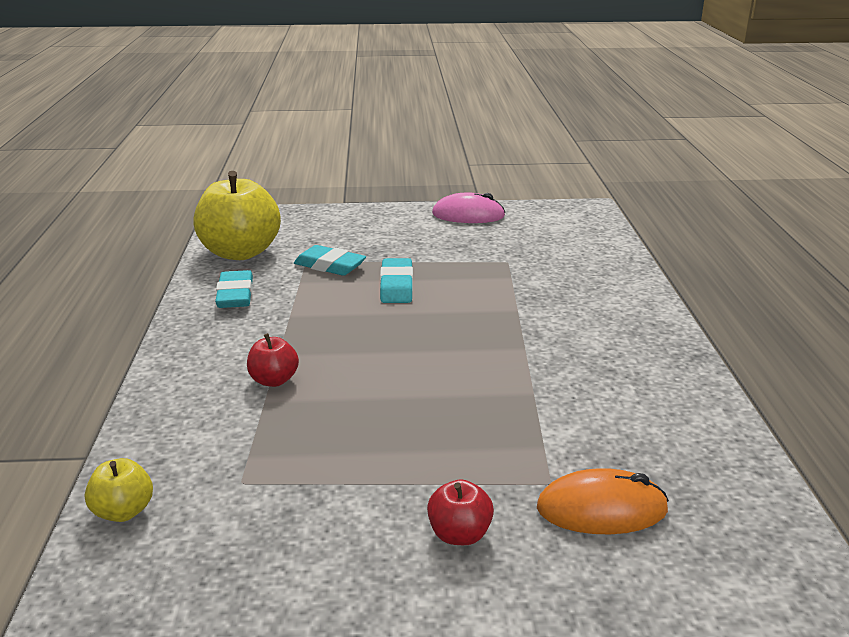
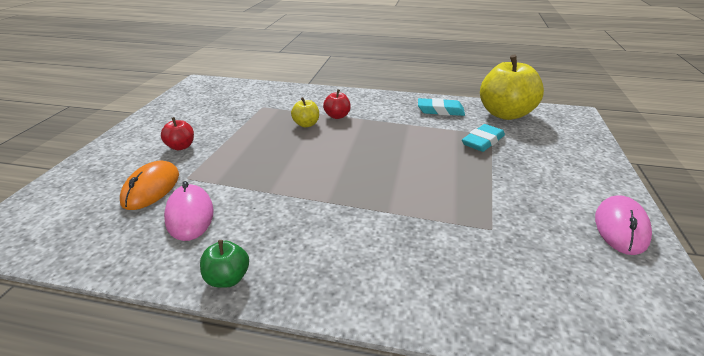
camera: 105 degrees right, 5 degrees up
yellow apple [85,458,153,522] -> yellow apple moved to [291,97,319,127]
turquoise eraser [380,258,413,303] -> none
none -> pink mouse [164,181,214,241]
none -> green apple [200,240,249,288]

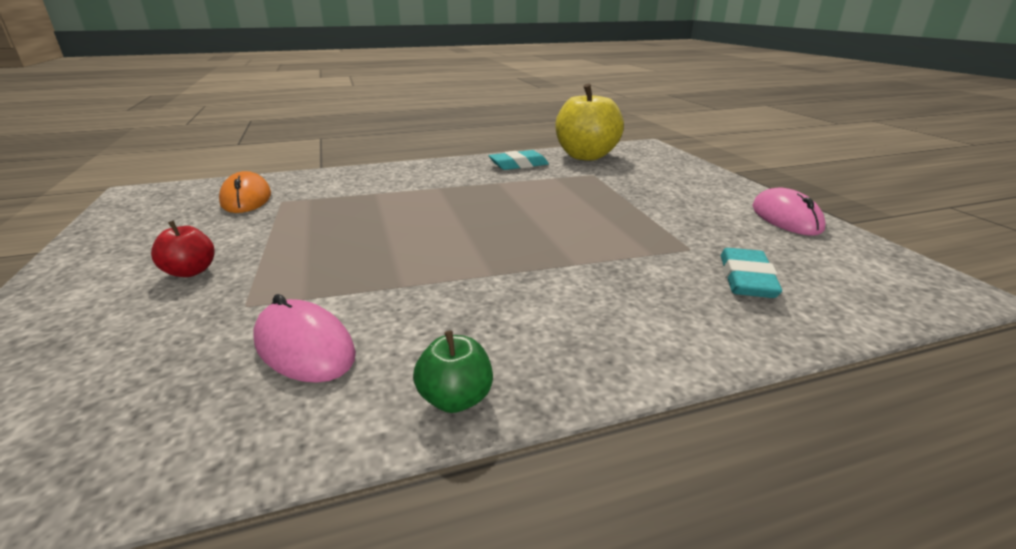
camera: 30 degrees left, 5 degrees down
orange mouse [120,161,179,210] -> orange mouse moved to [219,171,271,213]
yellow apple [291,97,319,127] -> none
red apple [323,89,351,119] -> none
turquoise eraser [462,124,505,152] -> turquoise eraser moved to [721,248,782,298]

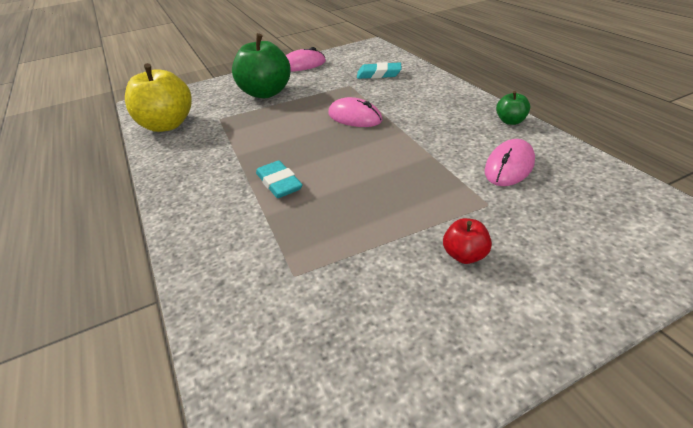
camera: 95 degrees left, 10 degrees up
orange mouse [219,171,271,213] -> none
turquoise eraser [488,150,549,170] -> turquoise eraser moved to [256,160,303,198]
none -> green apple [232,33,291,98]
none -> pink mouse [328,97,383,127]

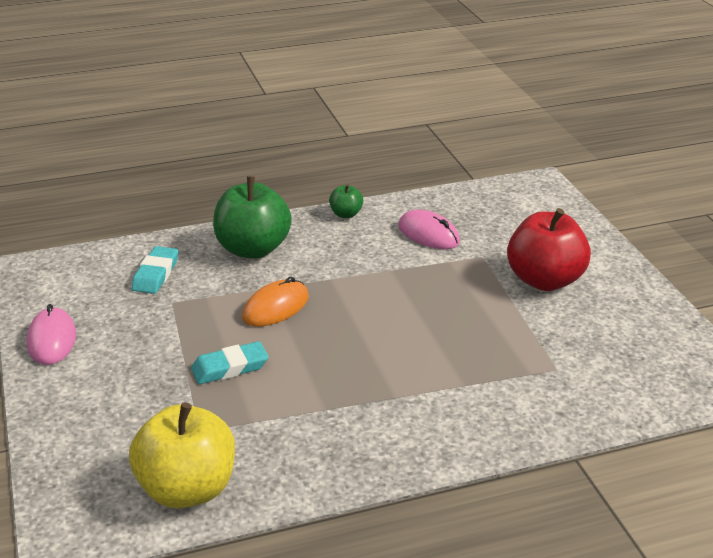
camera: 85 degrees left, 5 degrees down
green apple [232,33,291,98] -> green apple moved to [213,176,292,259]
turquoise eraser [256,160,303,198] -> turquoise eraser moved to [191,341,269,384]
pink mouse [328,97,383,127] -> orange mouse [242,277,309,327]
red apple [443,218,492,264] -> red apple [507,208,591,291], size x2.16

